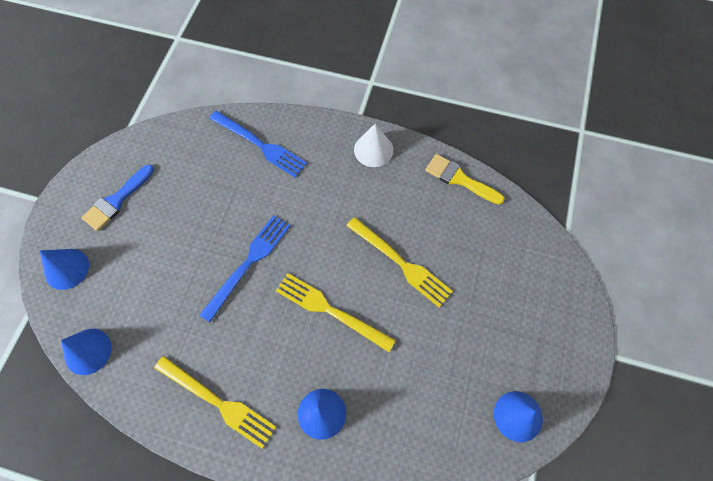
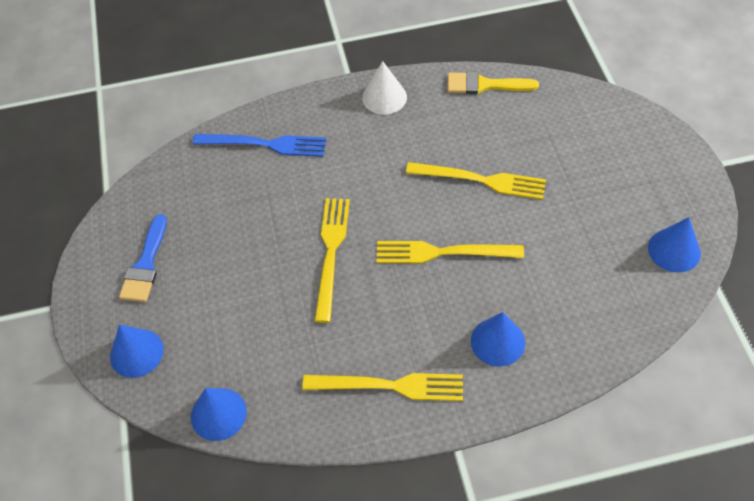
camera: 25 degrees left, 10 degrees down
blue fork [199,215,290,322] -> yellow fork [315,198,350,323]

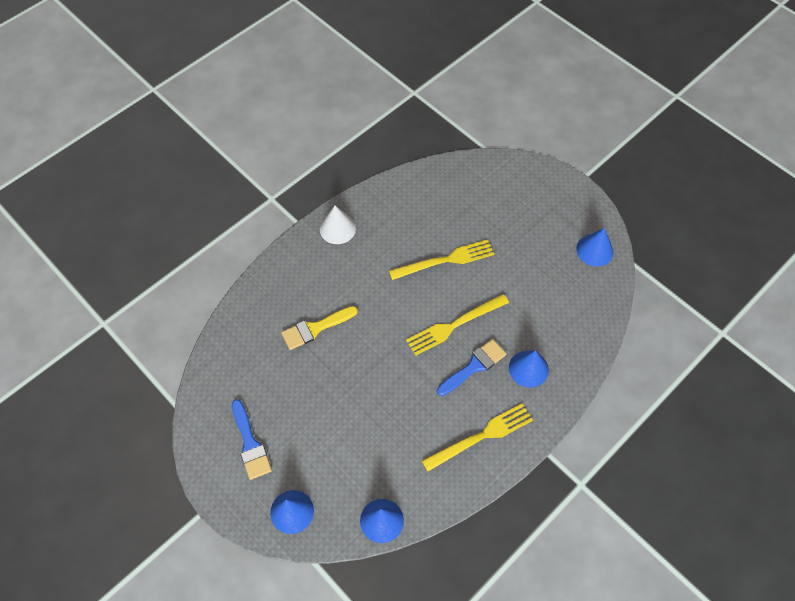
camera: 35 degrees left, 5 degrees up
blue fork [193,134,326,157] -> none
yellow fork [315,198,350,323] -> none
yellow brush [447,71,539,94] -> yellow brush moved to [281,306,358,350]
none -> blue brush [437,339,506,396]

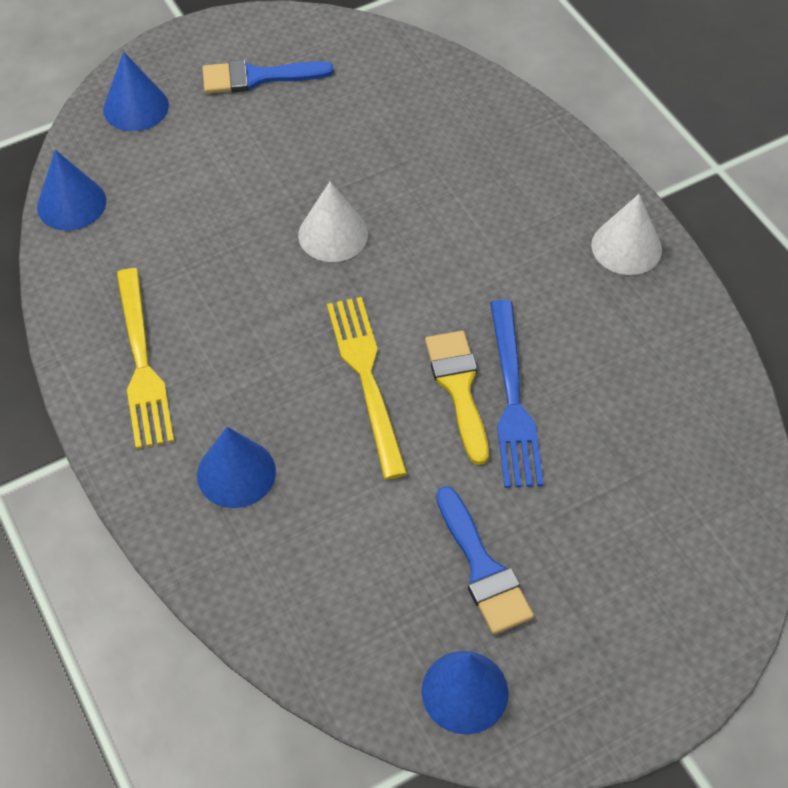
camera: 105 degrees right, 5 degrees down
yellow brush [281,306,358,350] -> yellow brush moved to [425,331,489,465]
yellow fork [389,239,494,280] -> blue fork [490,300,544,488]
blue brush [437,339,506,396] -> blue brush moved to [436,486,534,635]
none -> white cone [298,181,368,262]

